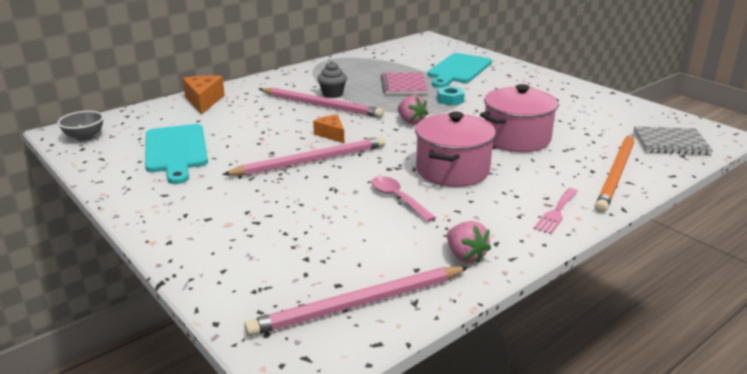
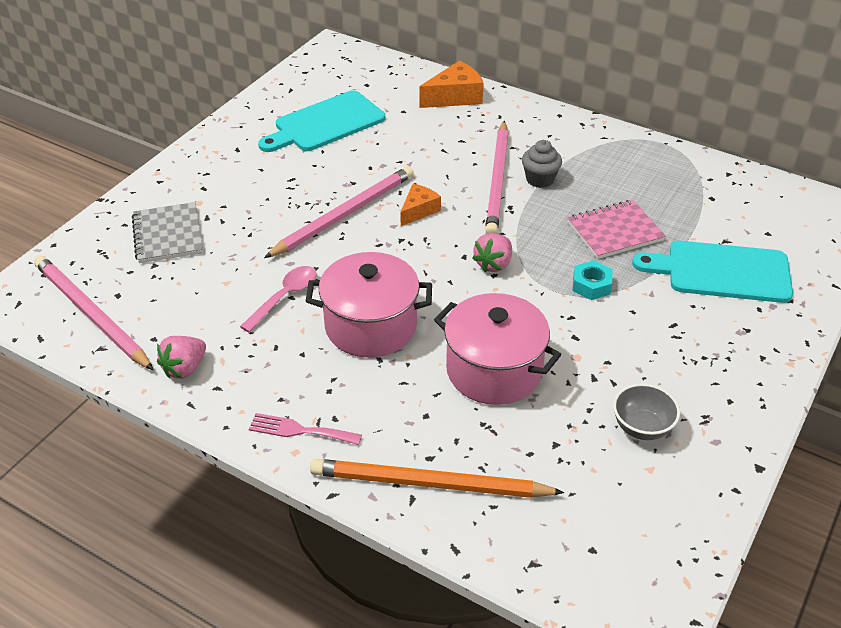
camera: 70 degrees right, 15 degrees up
grey bowl [57,111,104,141] -> grey bowl moved to [613,383,680,440]
pink pencil [222,137,385,176] -> pink pencil turned 90 degrees counterclockwise [264,166,414,258]
grey notebook [634,126,713,155] -> grey notebook moved to [132,202,203,263]

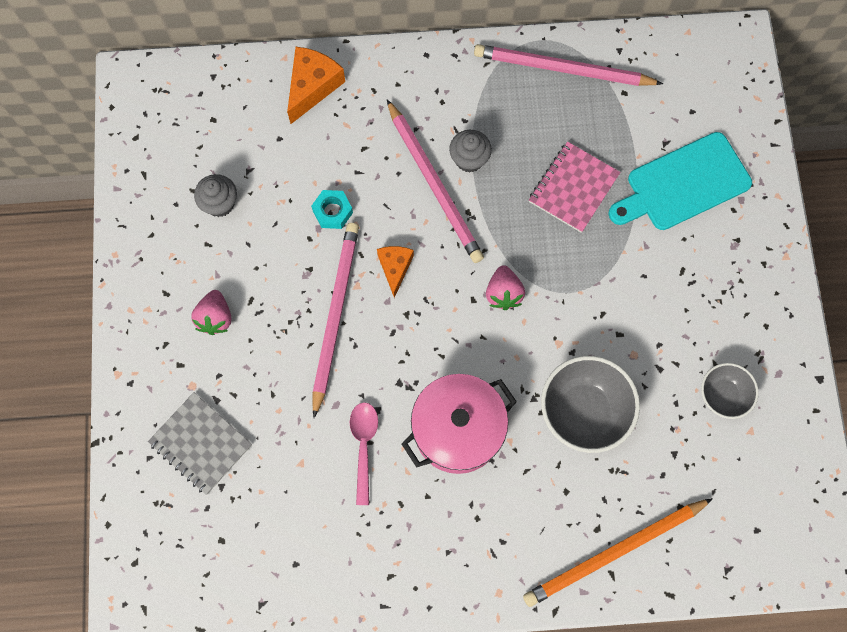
camera: 35 degrees left, 30 degrees up
pink pencil [34,255,154,370] -> pink pencil moved to [474,44,663,86]
pink strawberry [157,336,206,379] -> pink strawberry moved to [191,290,231,335]
pink fork [249,413,362,445] -> none
turquoise cutting board [258,91,385,152] -> grey cupcake [194,174,237,217]
pink pot [434,293,561,405] -> grey bowl [541,356,640,453]
turquoise nut [573,260,612,300] -> turquoise nut moved to [311,190,353,229]

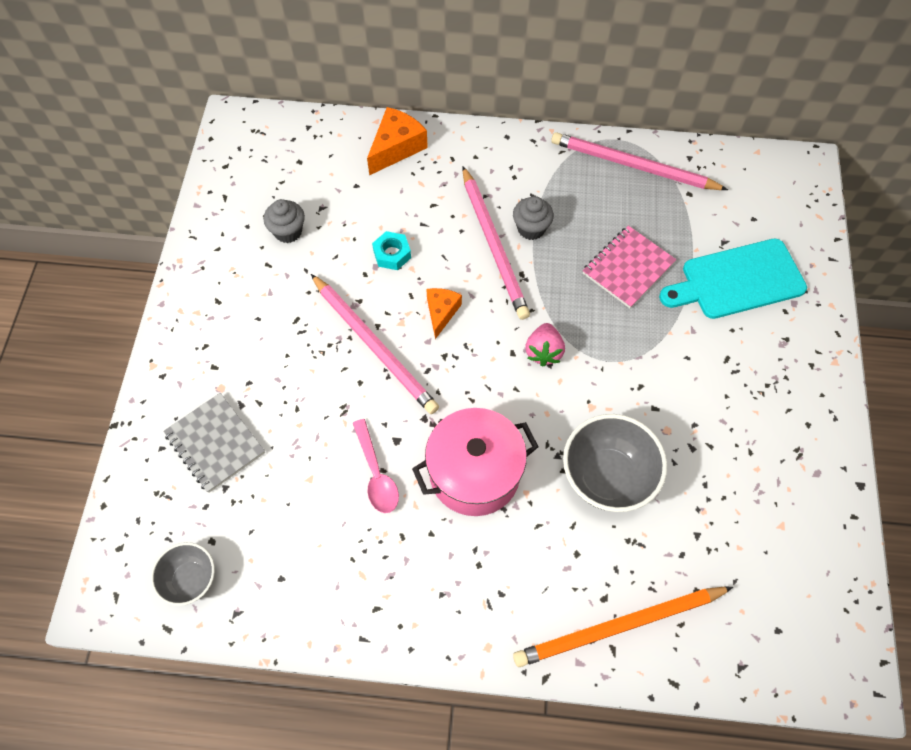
camera: 10 degrees right, 10 degrees down
pink strawberry [191,290,231,335] -> none
pink pencil [313,223,359,418] -> pink pencil turned 120 degrees clockwise [311,274,439,414]
pink spoon [350,402,378,505] -> pink spoon turned 150 degrees clockwise [353,419,399,513]
grey bowl [701,363,759,419] -> grey bowl moved to [151,542,215,606]

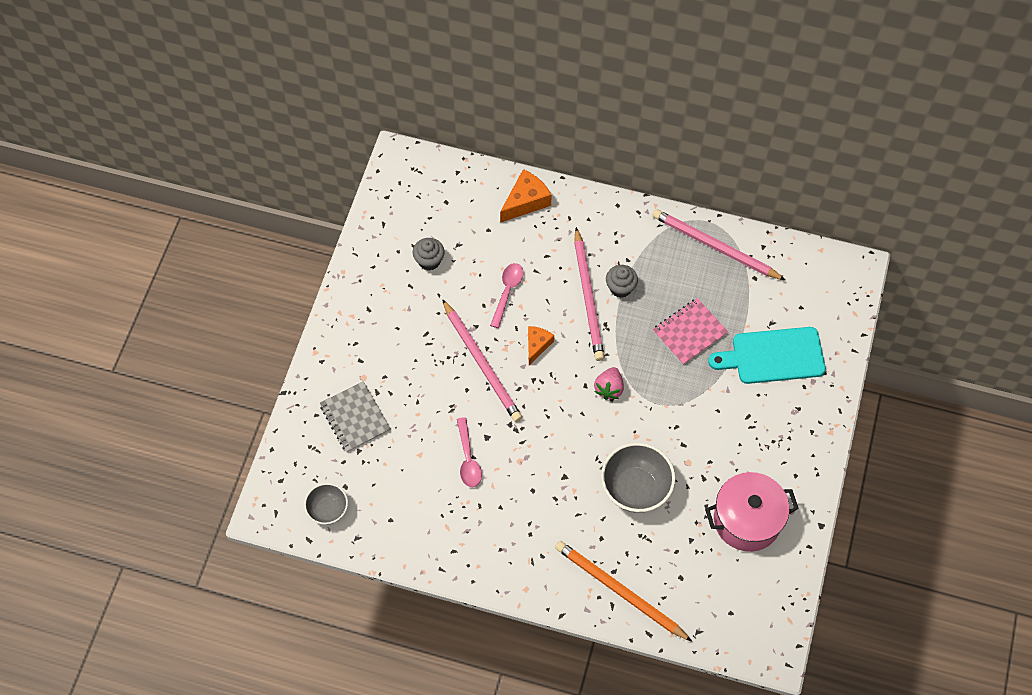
camera: 10 degrees right, 0 degrees up
turquoise nut [372,231,411,270] -> pink spoon [490,263,523,328]
pink pot [412,408,538,516] -> pink pot moved to [705,472,799,552]
orange pencil [513,587,733,667] -> orange pencil turned 45 degrees clockwise [555,541,692,642]

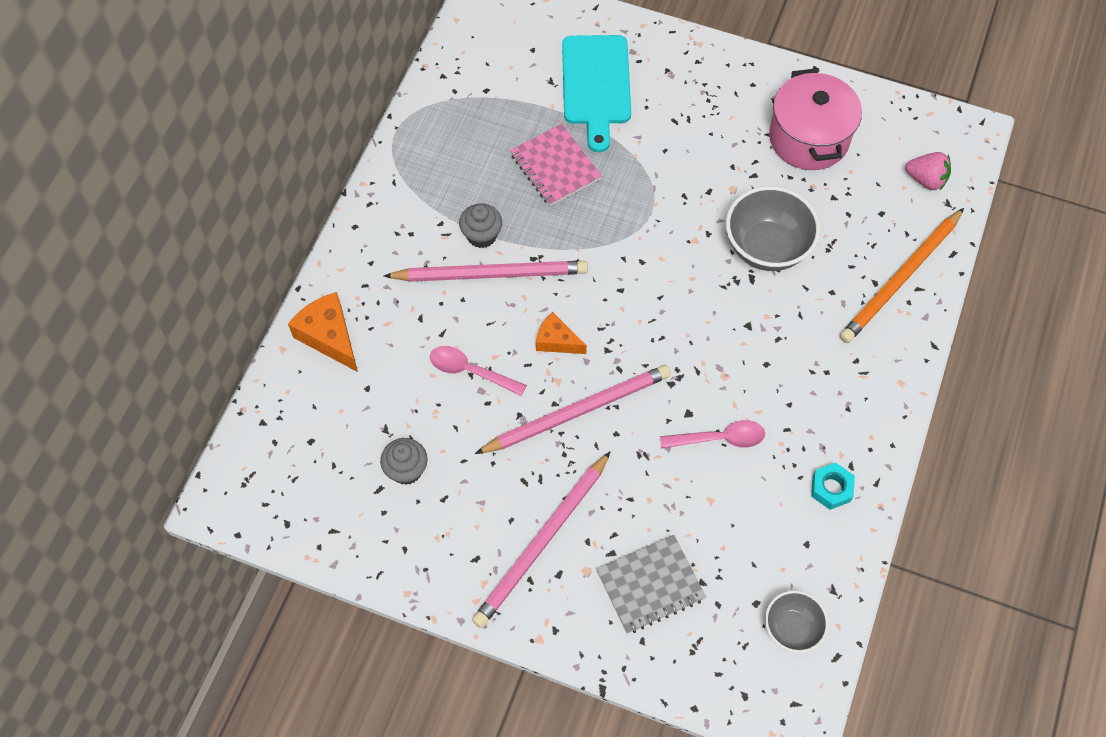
camera: 85 degrees left, 0 degrees up
pink strawberry [594,367,624,400] -> pink strawberry moved to [905,152,951,190]
pink pencil [652,209,785,280] -> pink pencil moved to [472,451,611,628]
none -> turquoise nut [811,463,855,510]

